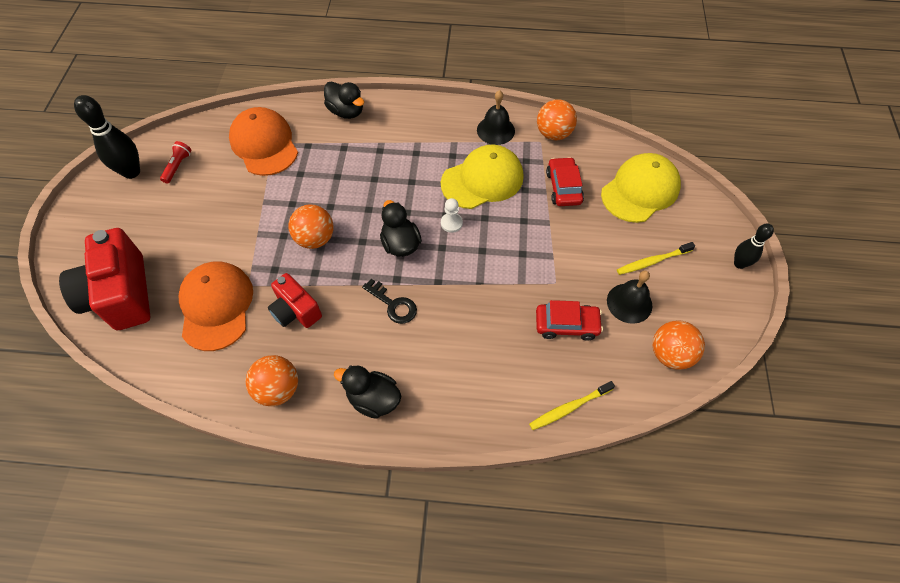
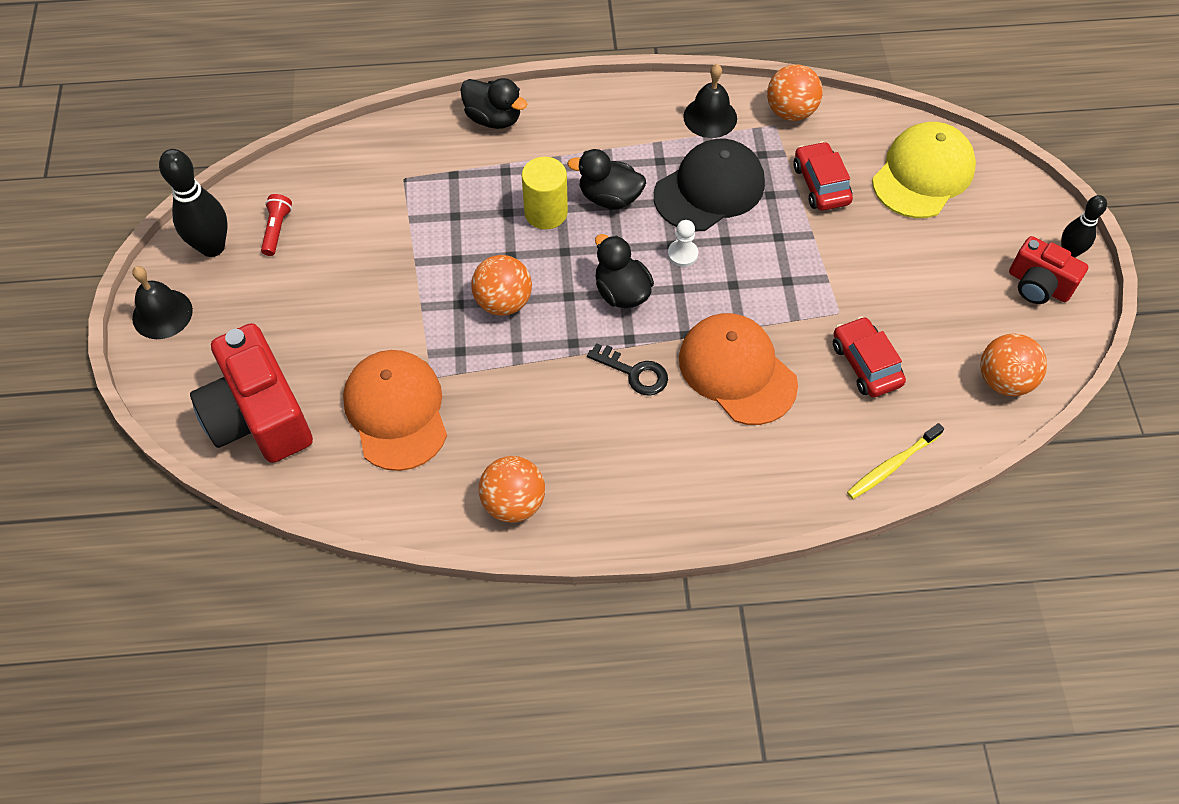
camera: 10 degrees left, 0 degrees up
orange cap [229,107,298,176] -> orange cap moved to [679,313,798,425]
red camera [268,273,322,328] -> red camera moved to [1009,236,1088,304]
black duck [334,365,401,419] -> black duck moved to [567,149,646,209]
yellow cap [441,144,524,209] -> black cap [654,139,765,231]
red car [536,300,603,341] -> red car turned 105 degrees counterclockwise [833,316,906,397]
black bell [607,270,652,324] -> black bell moved to [132,266,193,339]
yellow toothbrush [617,242,695,275] -> none
none -> yellow cylinder [522,157,568,230]

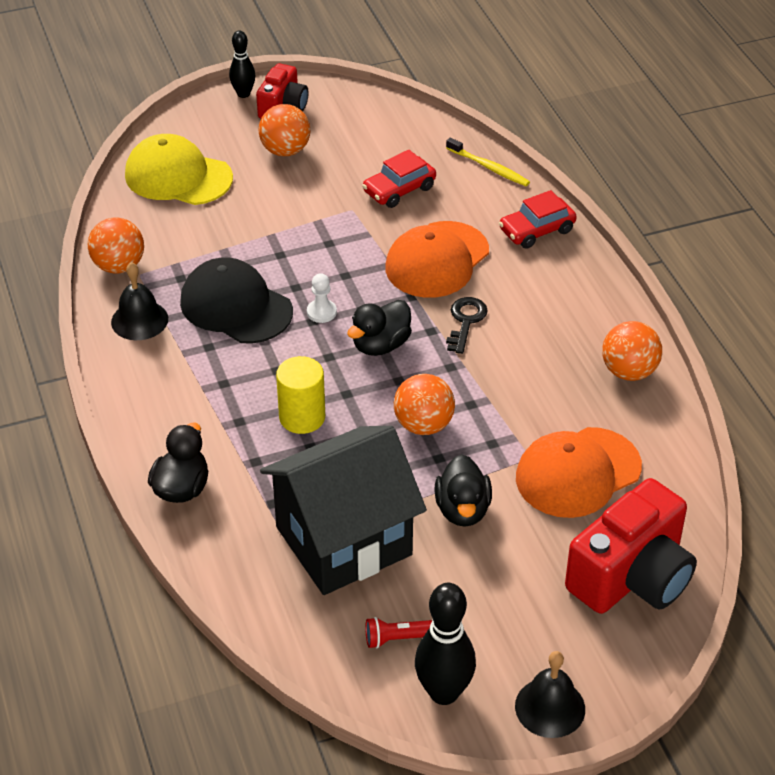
camera: 105 degrees left, 15 degrees down
black duck [567,149,646,209] -> black duck moved to [434,454,492,527]
red car [793,141,853,211] -> red car moved to [499,190,577,249]
orange ball [980,333,1047,396] -> orange ball moved to [259,104,310,156]
none -> black house [260,426,427,595]

